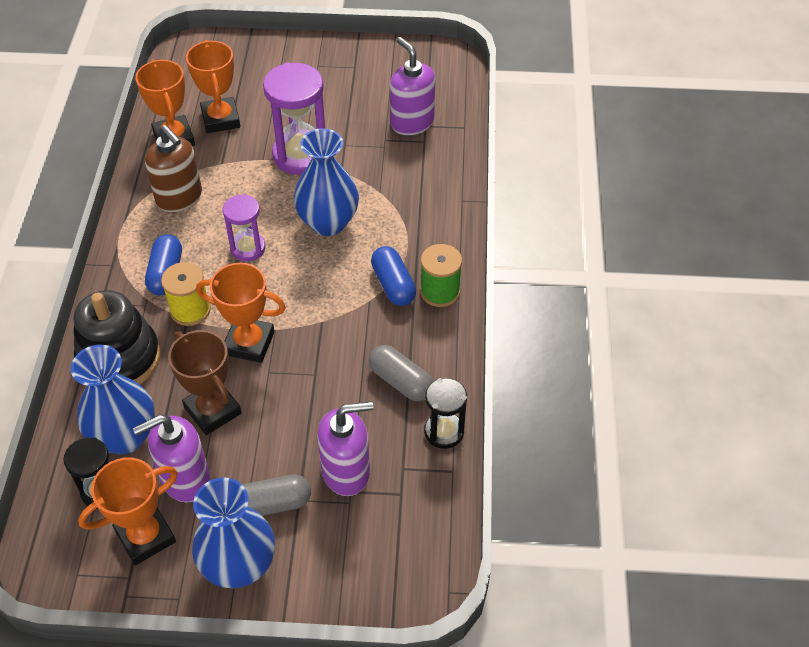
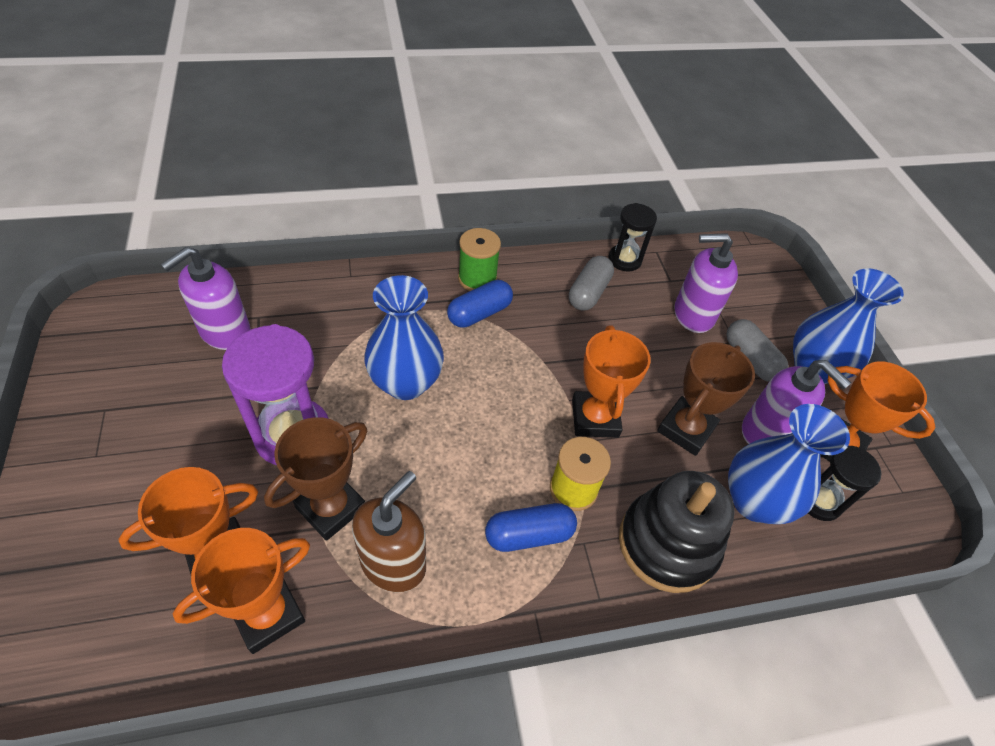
camera: 110 degrees left, 0 degrees up
purple hourglass [223,194,266,261] -> none
purple soap dispenser [317,401,374,496] -> purple soap dispenser turned 60 degrees counterclockwise [674,233,738,333]
none -> brown trophy [264,417,367,541]

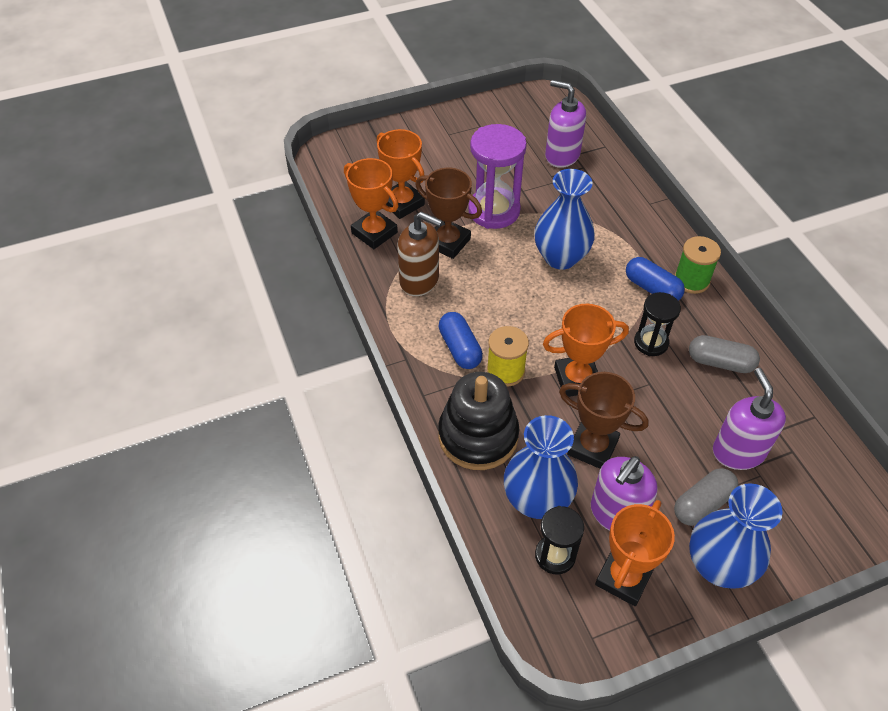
camera: 85 degrees right, 0 degrees up
black hourglass [609,203,657,272] -> black hourglass moved to [634,292,681,356]

